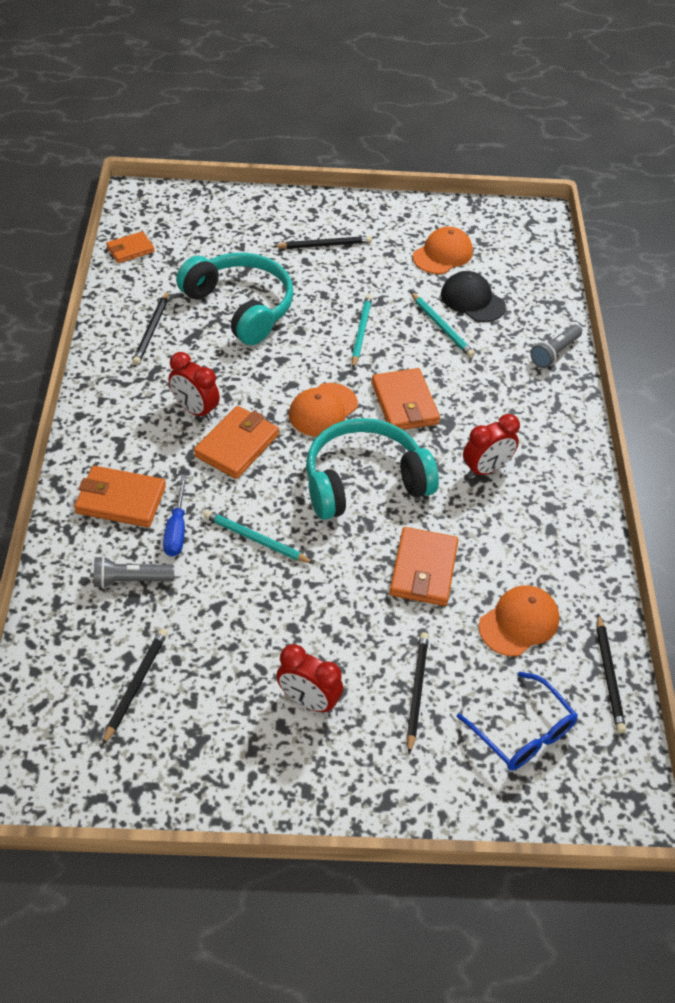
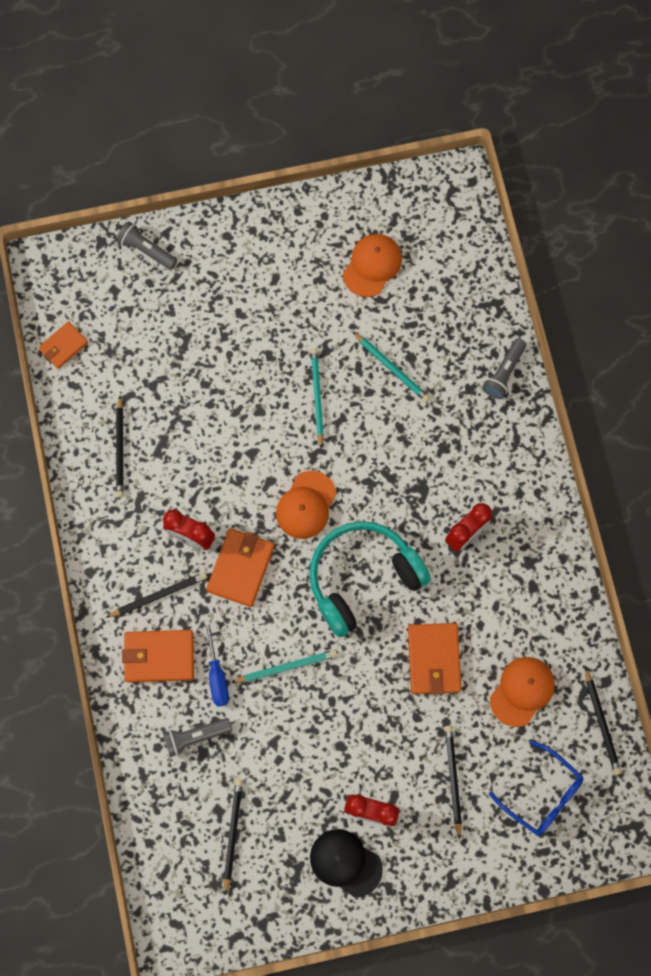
camera: 10 degrees left, 25 degrees up
turquoise headphones [176,253,294,345] -> none
turquoise pencil [204,510,314,564] -> turquoise pencil turned 150 degrees clockwise [231,650,337,683]
black pencil [273,236,372,249] -> black pencil moved to [106,572,207,618]
orange wallet [371,368,440,430] -> none
black cap [441,271,506,322] -> black cap moved to [310,829,383,897]
none -> grey flashlight [117,222,177,270]

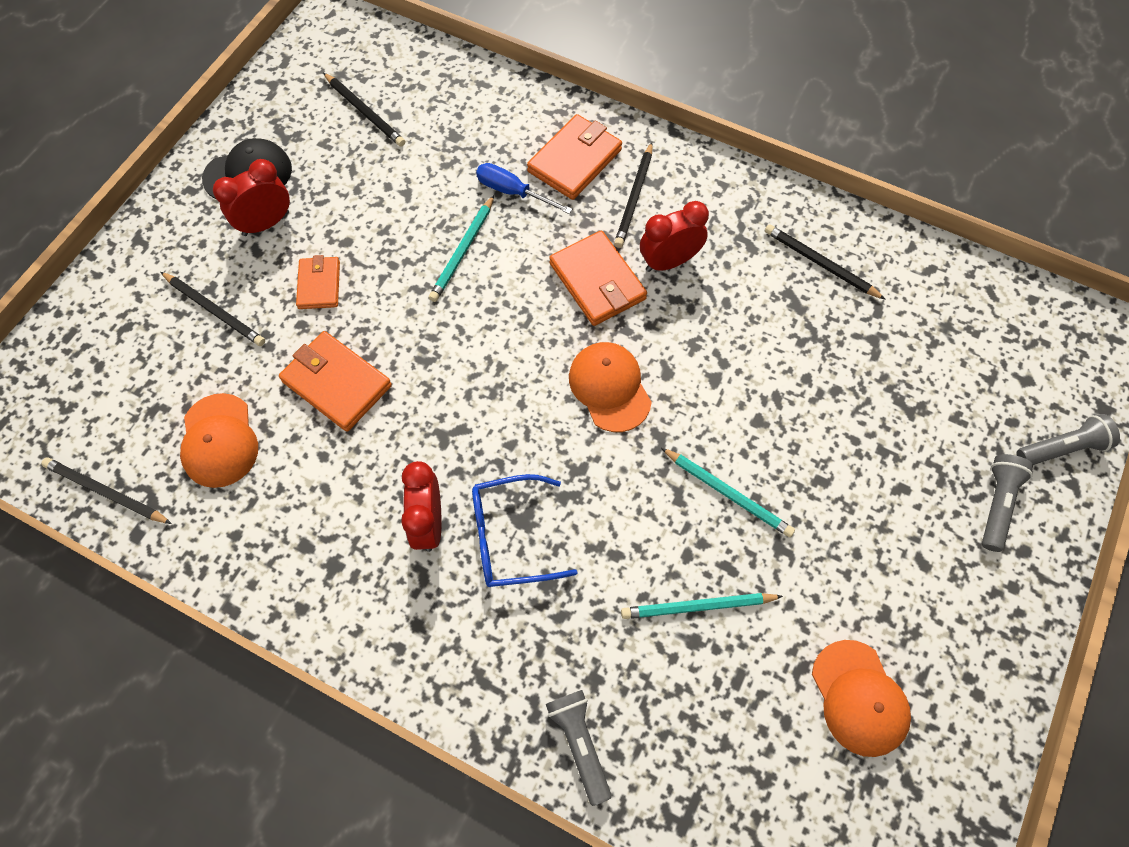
camera: 130 degrees right, 10 degrees down
orange wallet [38,321,88,369] -> orange wallet moved to [296,255,340,309]
grey flashlight [163,718,232,757] -> grey flashlight moved to [982,454,1033,552]
turquoise headphones [309,521,431,637] -> none
blue glasses [489,740,583,836] -> blue glasses moved to [472,474,578,587]

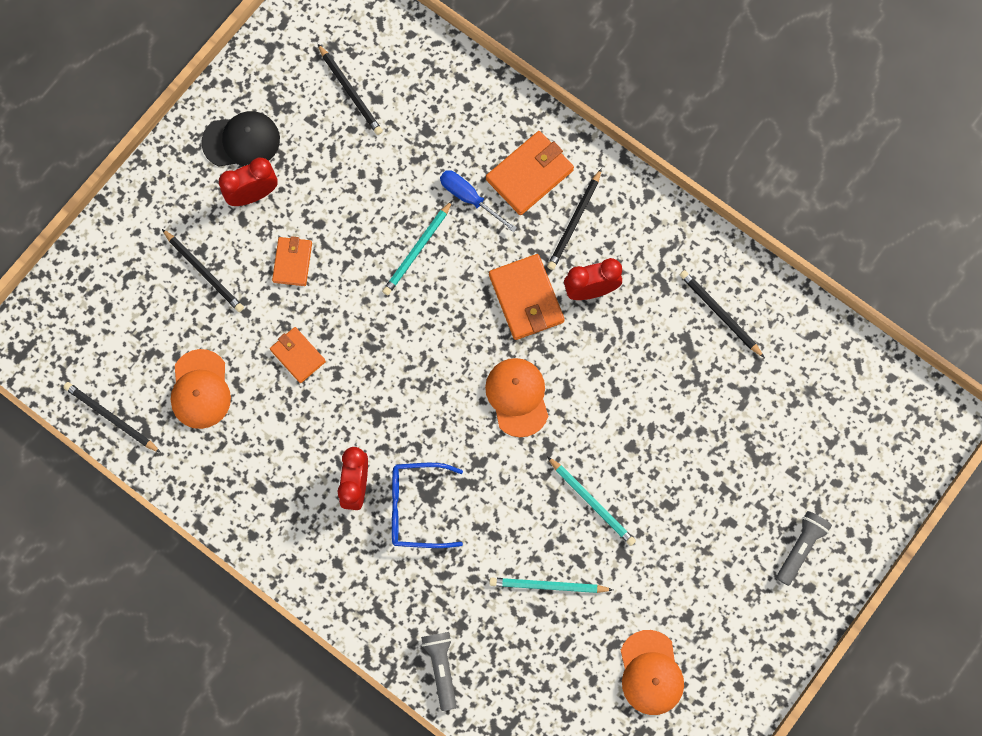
camera: 10 degrees right, 10 degrees up
orange wallet [279,331,392,432] -> orange wallet [270,327,326,383], size x0.63
grey flashlight [1016,414,1120,465] -> none

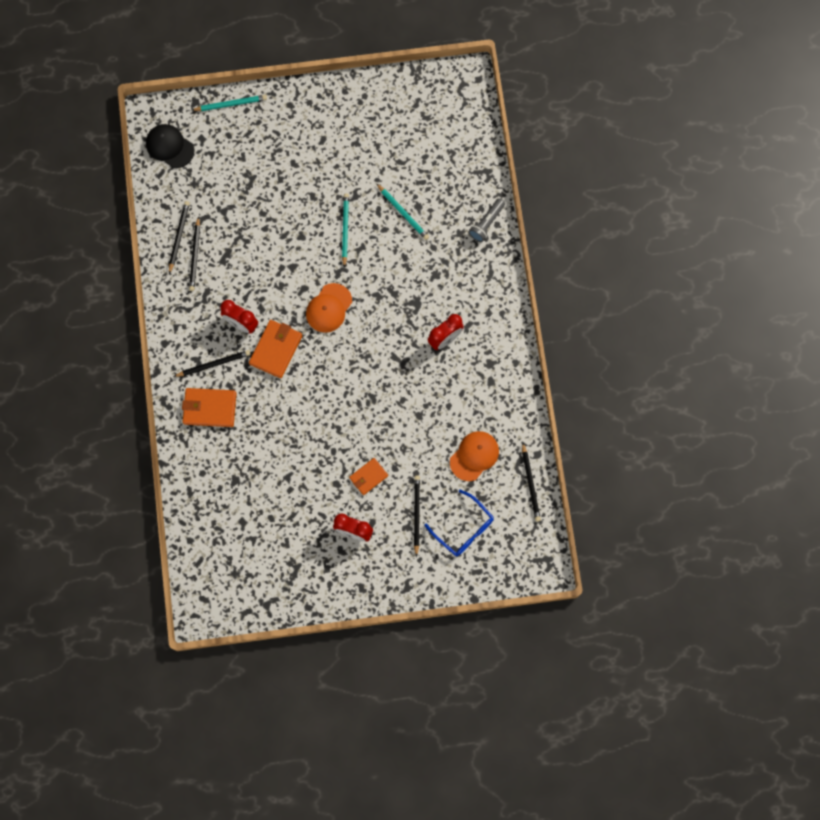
camera: 135 degrees left, 0 degrees up
black cap [201,111,280,167] -> black cap moved to [146,124,194,168]
orange wallet [270,327,326,383] -> none
black pencil [318,44,383,135] -> black pencil moved to [169,201,190,274]
turquoise pencil [382,200,453,295] -> turquoise pencil moved to [191,95,267,111]
blue glasses [392,463,463,548] -> blue glasses moved to [424,490,494,556]
blue screwdriver [440,170,517,232] -> none
orange cap [621,630,684,715] -> none
grey flashlight [776,511,832,586] -> none

